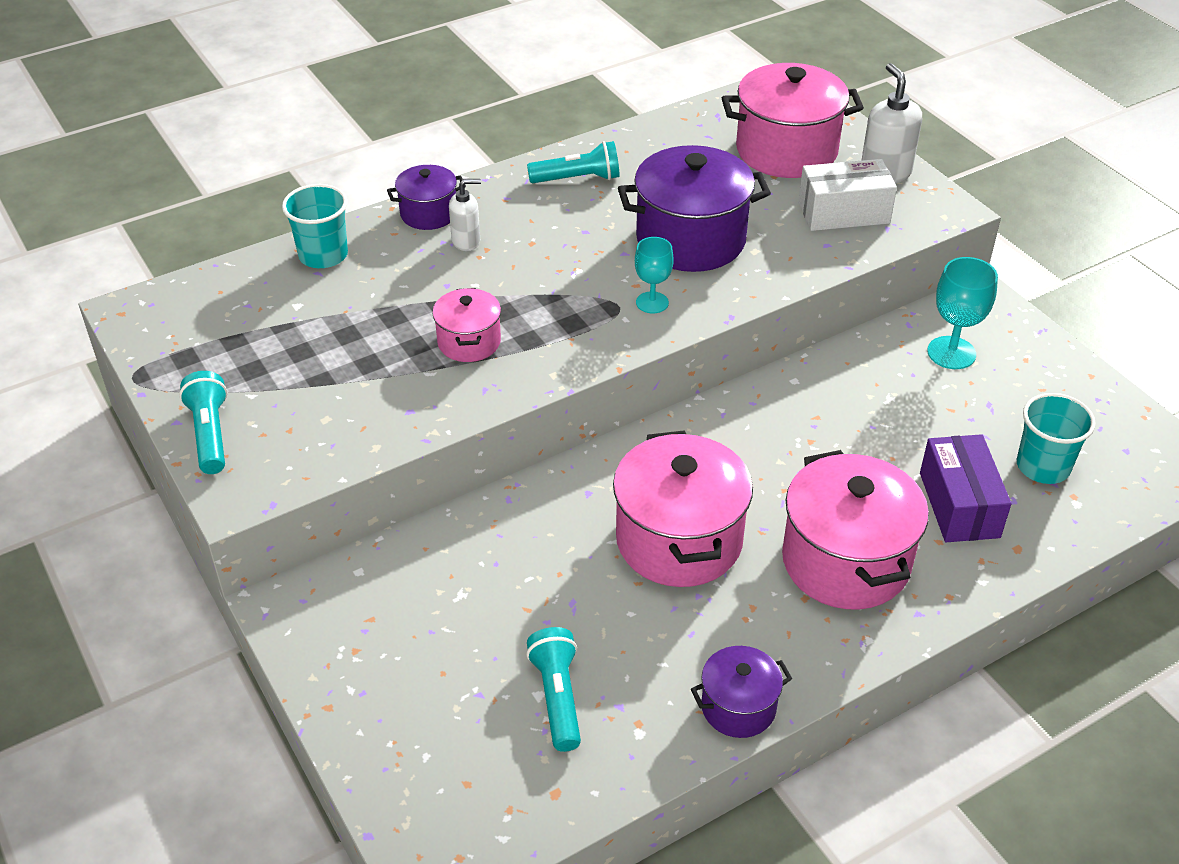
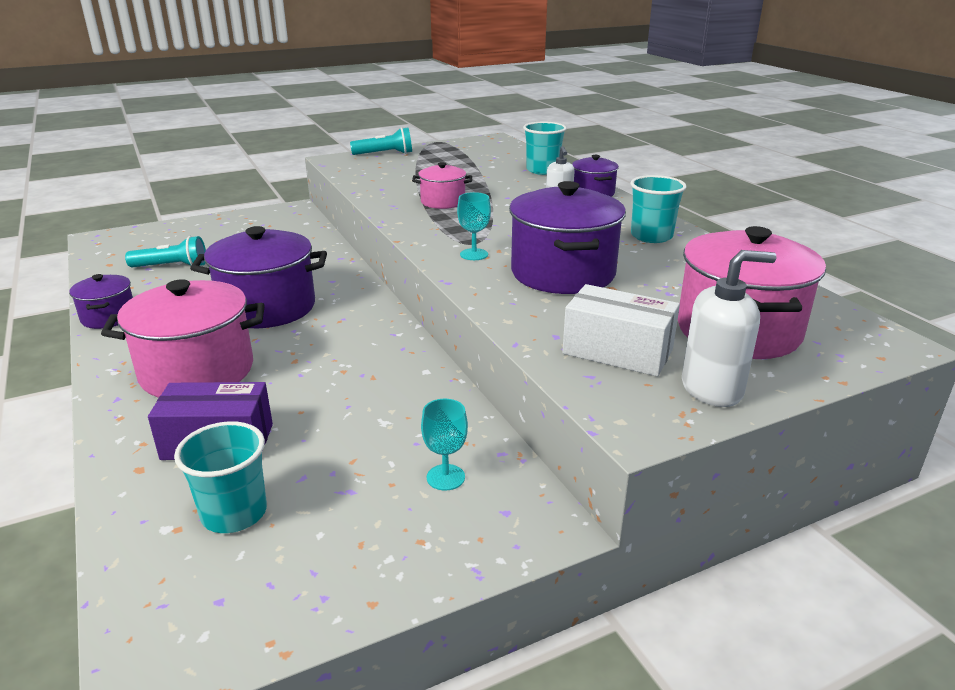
camera: 95 degrees right, 15 degrees down
turquoise flashlight [527,141,620,183] -> turquoise cup [630,175,687,243]
pink pot [613,430,753,587] -> purple pot [190,226,327,328]
white box [798,159,897,231] -> white box turned 60 degrees counterclockwise [562,284,680,377]
turquoise goblet [927,257,998,369] -> turquoise goblet [421,399,468,491], size x0.66

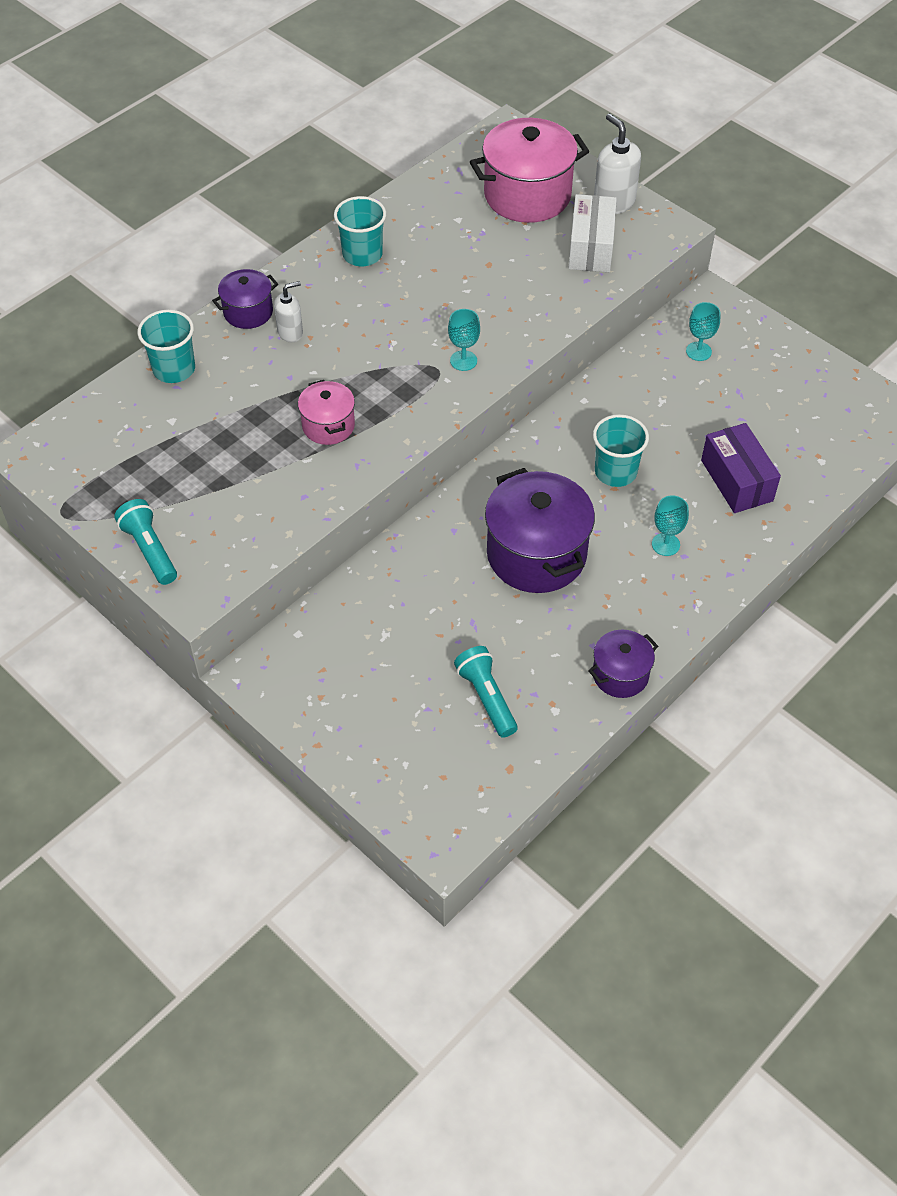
camera: 110 degrees left, 25 degrees up
pink pot [101,279,265,398] -> turquoise goblet [652,495,689,556]
turquoise cup [174,421,267,533] -> turquoise cup moved to [593,414,649,487]
purple pot [509,181,626,294] -> none

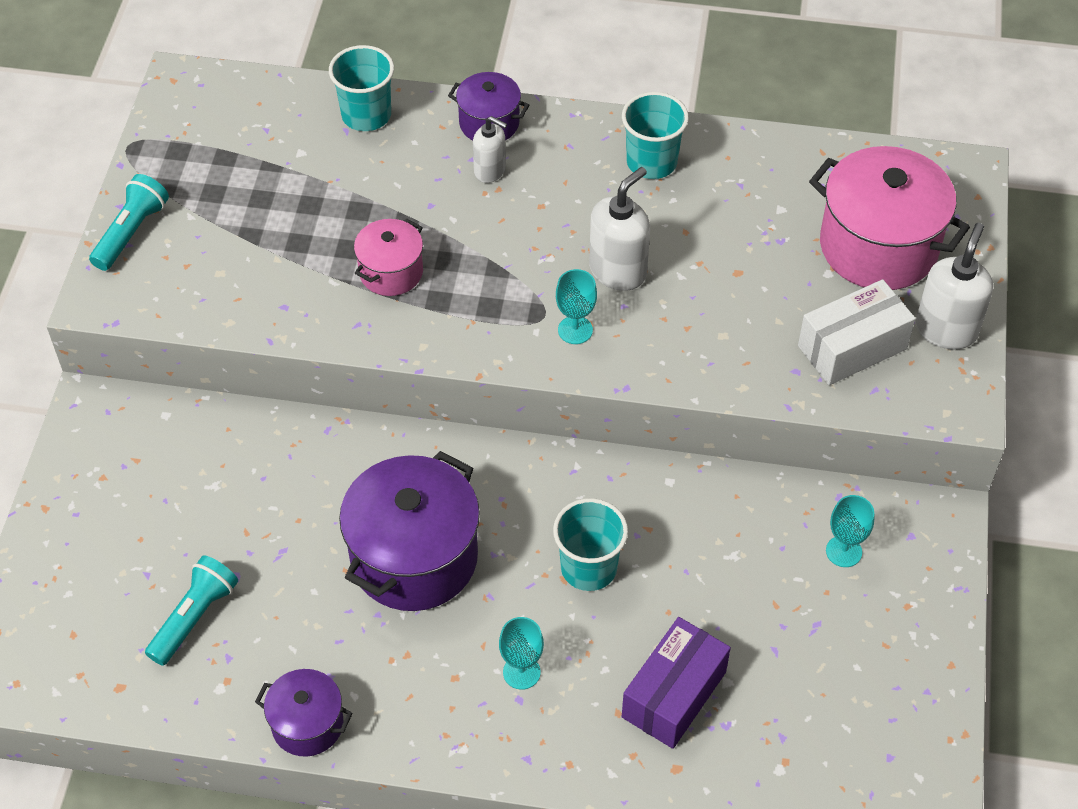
camera: 55 degrees right, 0 degrees up
none -> white soap dispenser [589,167,650,291]

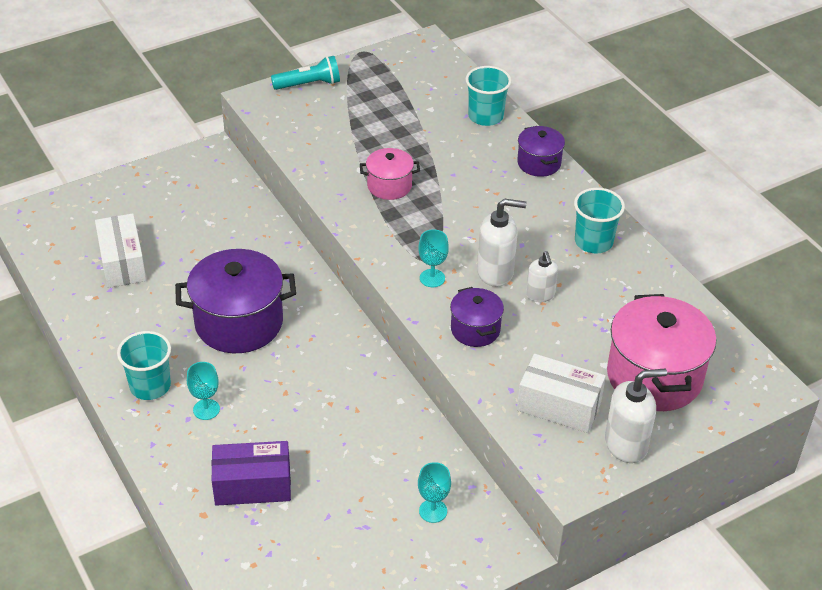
camera: 50 degrees right, 10 degrees down
turquoise flashlight [145,555,238,666] -> white box [95,213,146,288]
purple pot [255,669,353,757] -> purple pot moved to [450,287,504,347]
white soap dispenser [473,116,507,183] -> white soap dispenser moved to [526,251,558,302]
turquoise cup [553,498,628,591] -> turquoise cup moved to [117,331,171,400]

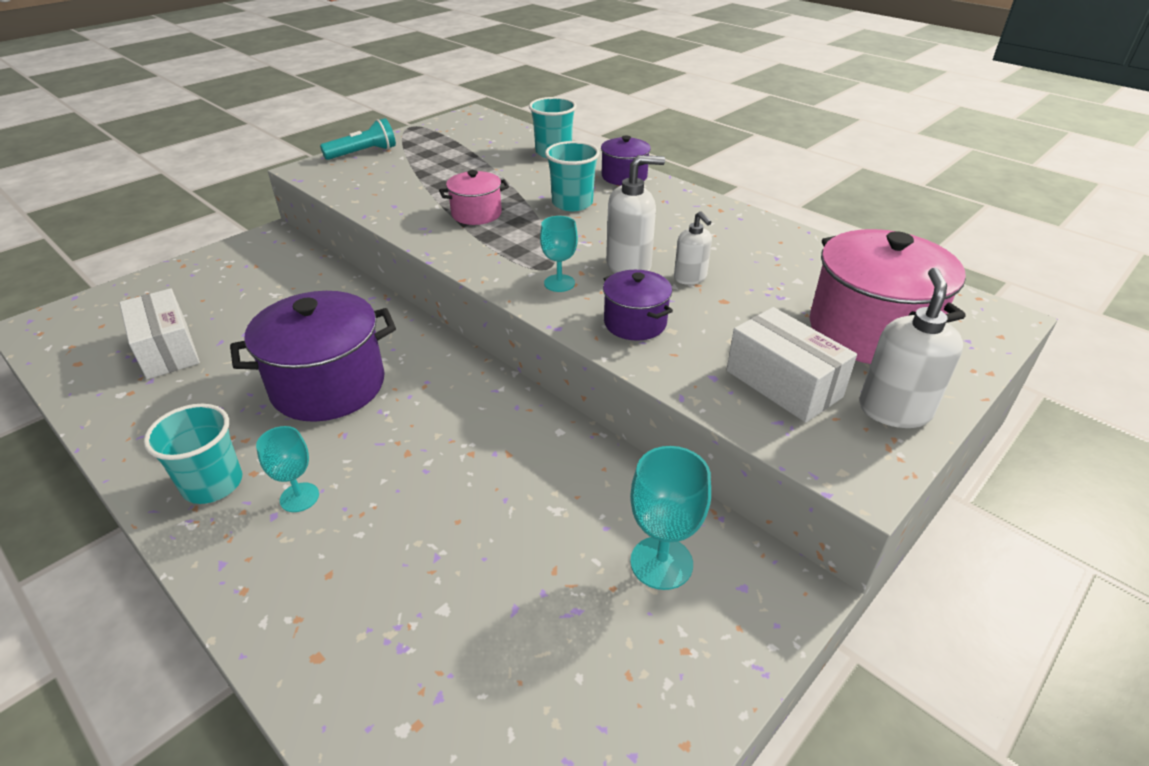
camera: 15 degrees left, 5 degrees down
purple box [212,441,291,506] -> none
turquoise goblet [418,462,451,523] -> turquoise goblet [630,446,711,590], size x1.52
white box [517,354,606,433] -> white box turned 45 degrees clockwise [727,307,857,423]
turquoise cup [574,188,625,253] -> turquoise cup moved to [545,141,600,211]
white soap dispenser [605,368,667,463] -> white soap dispenser turned 45 degrees counterclockwise [859,268,963,428]

